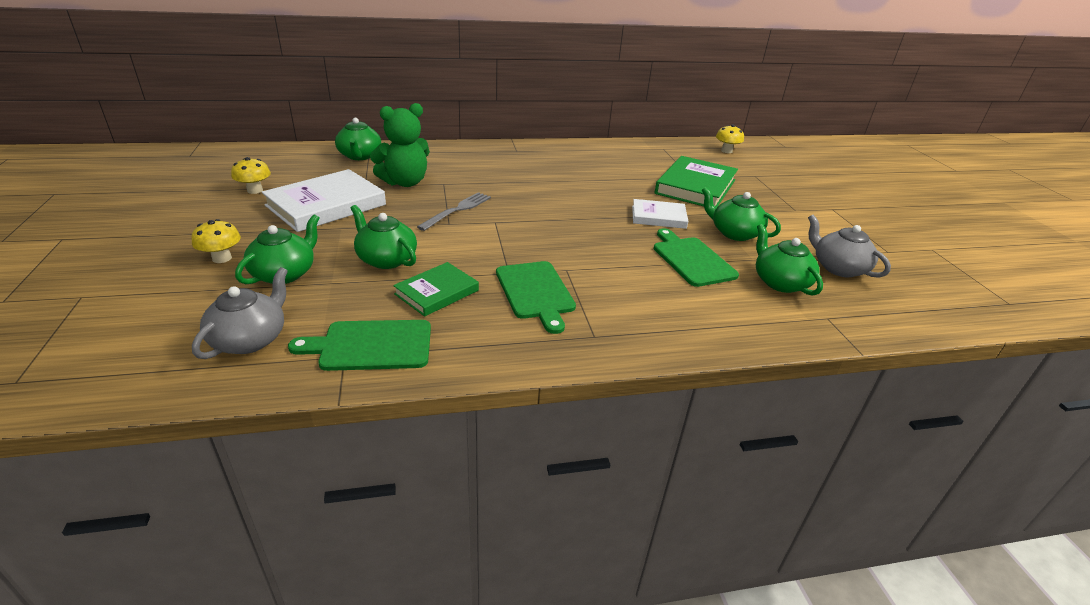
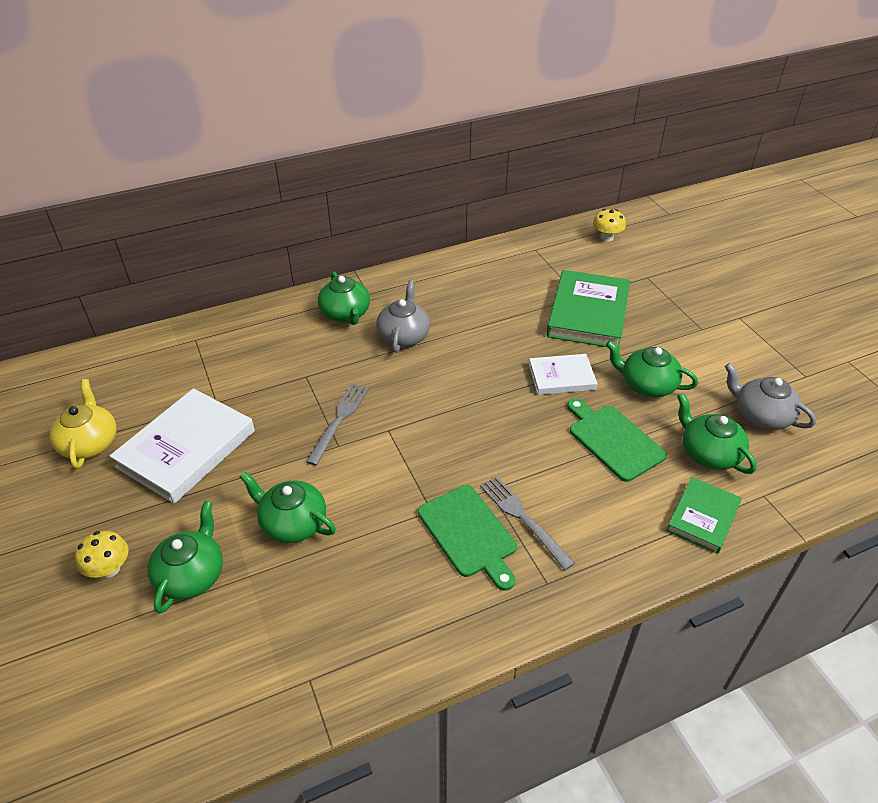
camera: 10 degrees left, 10 degrees up
grey teapot [192,267,288,359] -> grey teapot moved to [376,280,430,353]
yellow mushroom [231,157,271,194] -> yellow teapot [50,379,117,469]
green cutting board [288,320,431,371] -> none
green teapot [335,118,381,160] -> green teapot moved to [318,271,370,325]
green teddy bear [370,103,430,187] -> none
green book [393,262,479,317] -> green book moved to [666,477,742,554]
none -> grey fork [480,476,575,570]

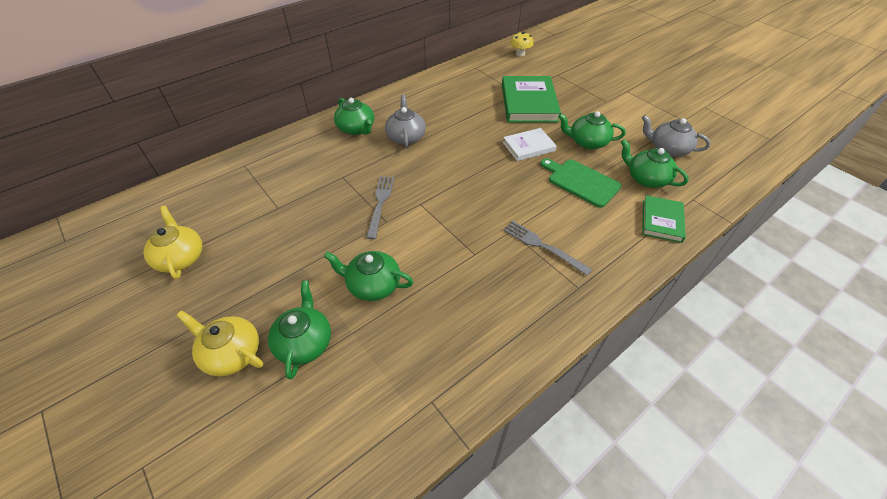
camera: 15 degrees left, 5 degrees up
yellow mushroom [75,531,129,578] -> yellow teapot [176,311,263,376]
white book [110,388,255,504] -> none
green cutting board [418,485,517,591] -> none

